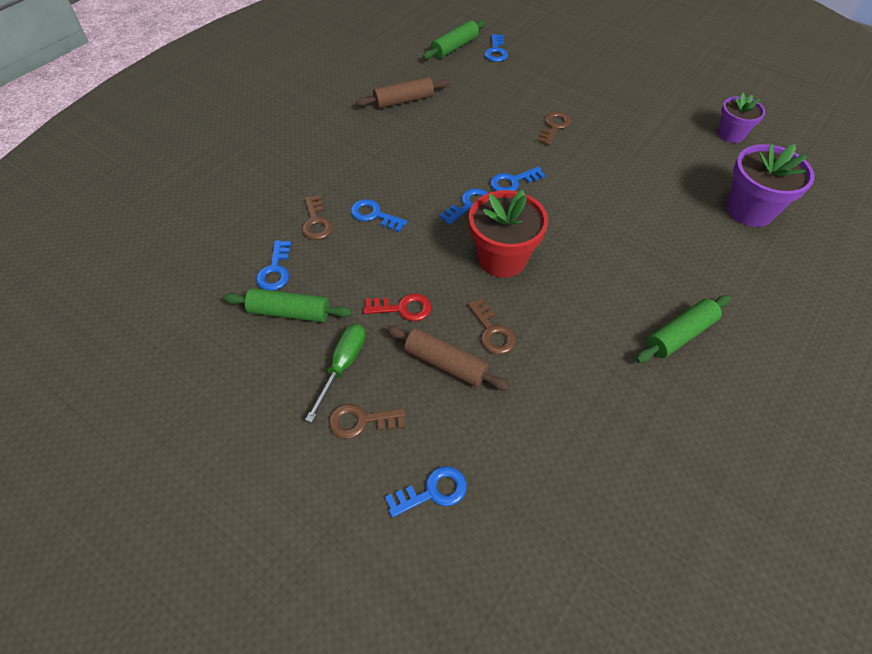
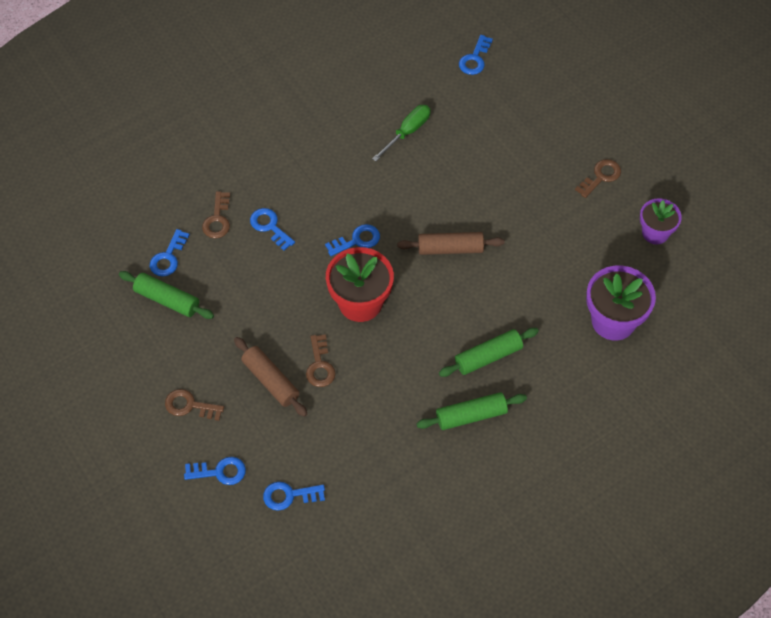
camera: 20 degrees right, 5 degrees up
green screwdriver [305,324,366,423] -> green screwdriver moved to [372,105,430,161]
brown rolling pin [356,77,449,109] -> brown rolling pin moved to [397,232,505,255]
red key [363,293,431,321] -> none
green rolling pin [423,20,486,60] -> green rolling pin moved to [439,328,539,377]
blue key [490,167,546,191] -> blue key moved to [263,482,325,511]
brown key [537,111,571,145] -> brown key moved to [575,159,621,198]

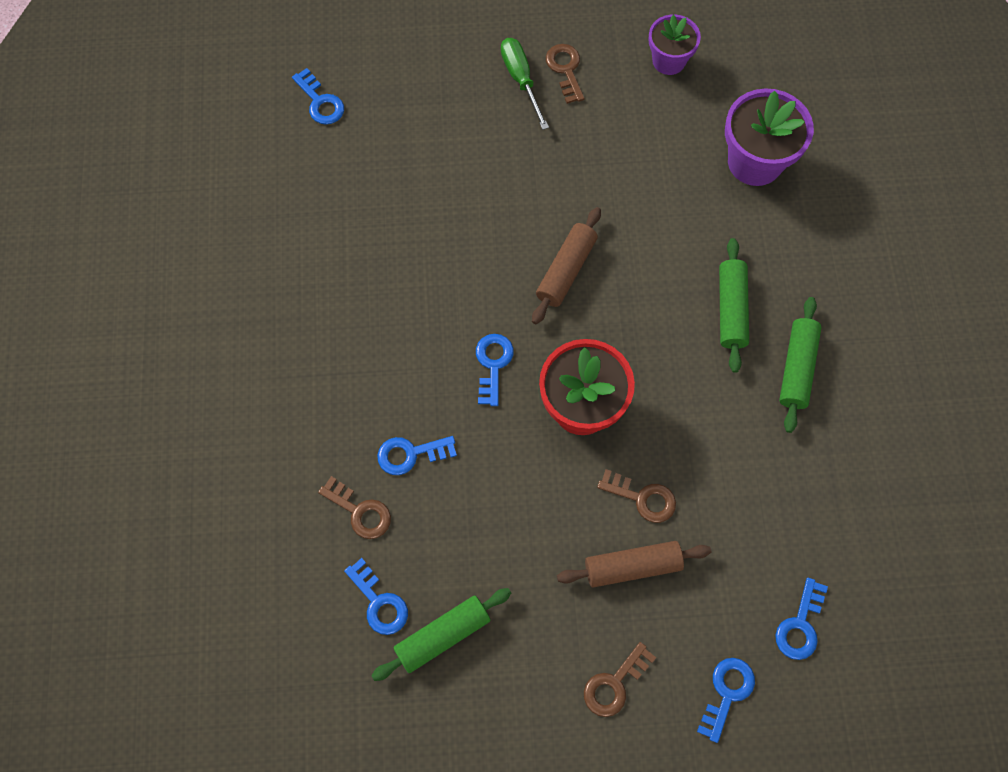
camera: 60 degrees left, 10 degrees up
green screwdriver [372,105,430,161] -> green screwdriver moved to [501,38,549,130]

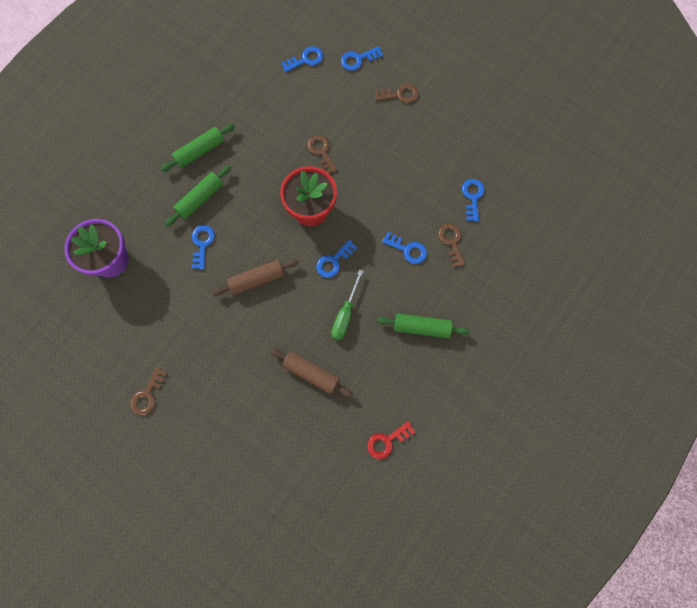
camera: 140 degrees left, 5 degrees up
blue key [292,68,344,125] -> blue key moved to [192,225,215,270]
green rolling pin [371,588,511,681] -> green rolling pin moved to [377,314,470,338]
green screwdriver [501,38,549,130] -> green screwdriver moved to [331,269,363,340]
brown rolling pin [557,541,711,587] -> brown rolling pin moved to [270,348,353,398]
purple flower pot [648,14,701,75] -> none
none -> red key [367,421,415,459]

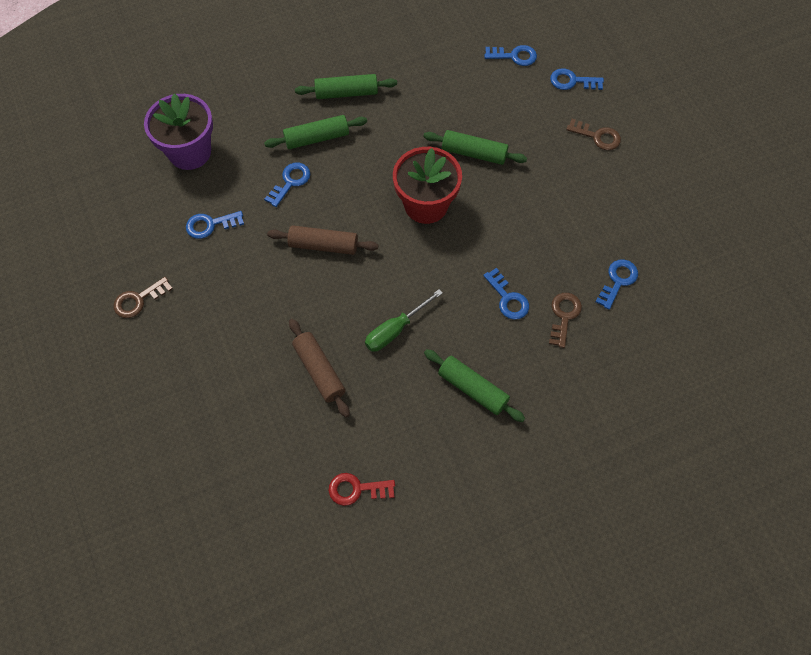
camera: 30 degrees right, 10 degrees down
brown key [307,135,337,174] -> green rolling pin [423,130,527,165]
blue key [316,239,358,278] -> blue key moved to [186,211,244,239]

